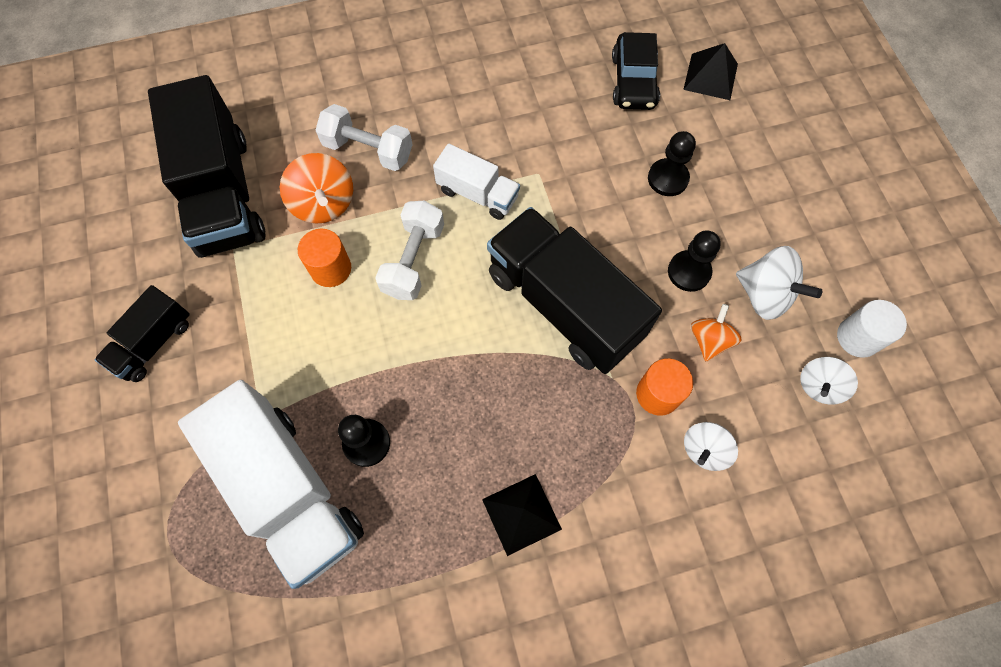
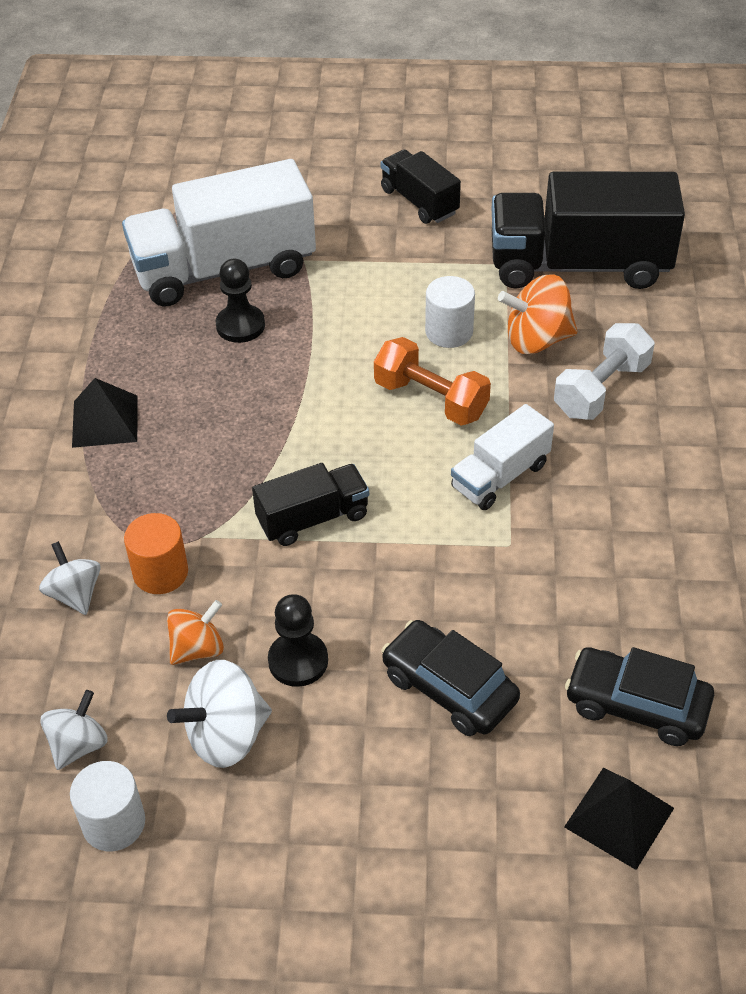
camera: 110 degrees right, 20 degrees down
orange cylinder [298,229,351,287] -> white cylinder [425,276,475,348]
white dumbbell [375,201,444,300] -> orange dumbbell [374,337,491,426]
black truck [487,207,662,374] -> black truck [252,463,369,546], size x0.52
black pawn [648,131,696,196] -> black car [381,620,520,736]
orange spinning top [691,304,742,361] -> orange spinning top turned 75 degrees counterclockwise [167,600,224,665]
white spinning top [800,357,858,404] -> white spinning top turned 60 degrees clockwise [40,690,108,770]

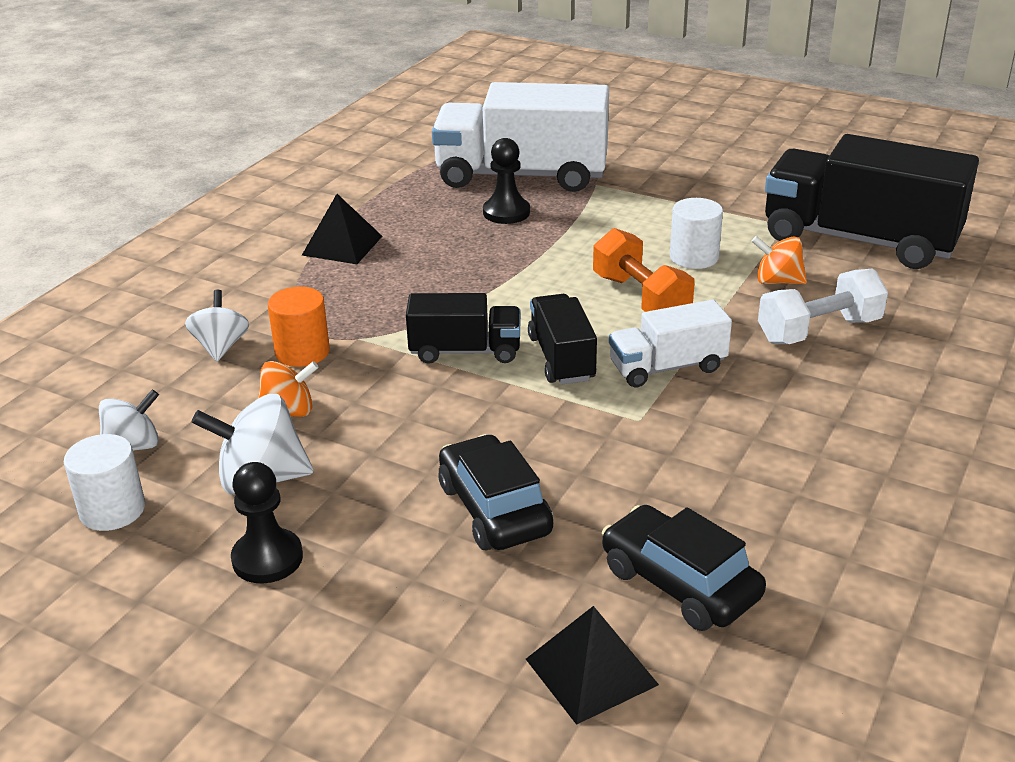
camera: 25 degrees right, 15 degrees down
black pawn [268,594,328,687] -> black pawn moved to [231,462,303,583]
black truck [381,150,461,224] -> black truck moved to [528,294,597,385]
orange spinning top [498,275,578,354] -> orange spinning top [752,236,807,284], size x0.66

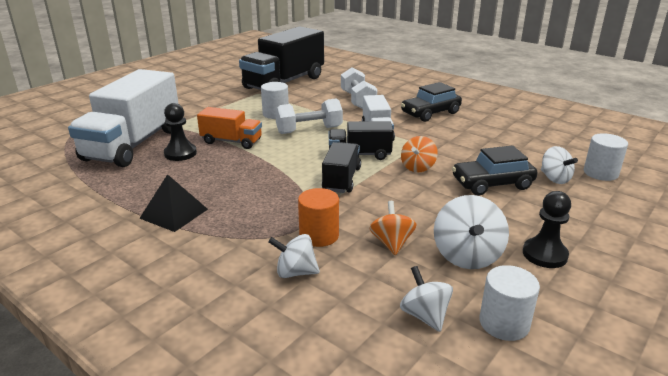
camera: 80 degrees left, 5 degrees down
black pyramid [526,606,659,725] -> white cylinder [584,133,628,181]
orange dumbbell [593,228,695,312] -> white dumbbell [275,98,343,134]
black car [602,505,766,631] -> black car moved to [401,82,462,122]
orange spinning top [752,236,807,284] -> orange spinning top moved to [401,136,438,172]
none -> orange truck [197,107,262,149]
none -> white spinning top [541,146,578,184]

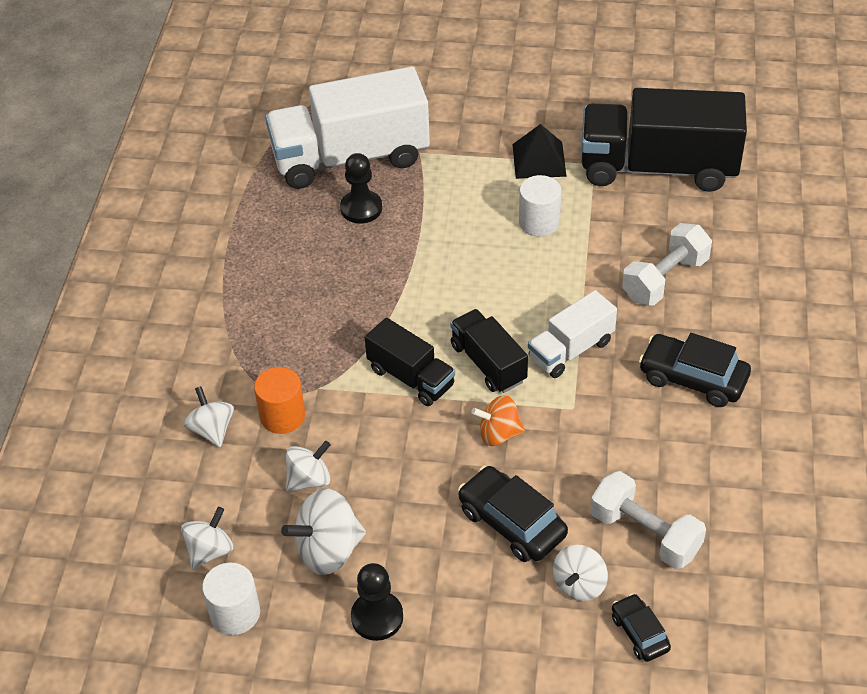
camera: 60 degrees right, 20 degrees up
black pyramid [139,174,208,232] -> black pyramid moved to [512,124,567,179]
orange truck [197,107,262,149] -> none
white dumbbell [275,98,343,134] -> white dumbbell moved to [590,471,706,569]
black truck [322,142,361,193] -> black truck turned 60 degrees clockwise [365,318,455,406]
orange spinning top [369,201,417,255] -> white spinning top [286,441,331,492]
white cylinder [584,133,628,181] -> black car [612,593,671,662]

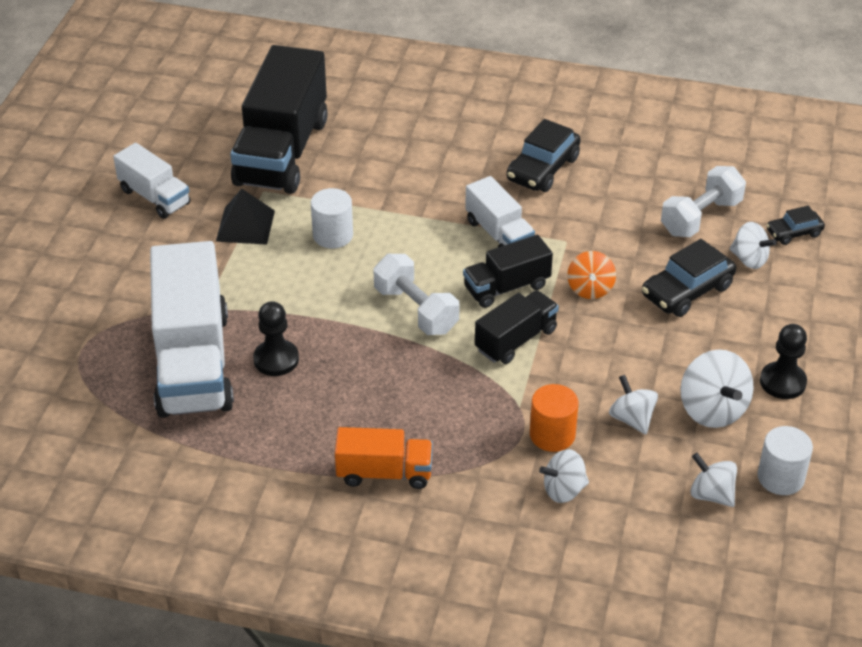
camera: 85 degrees left, 5 degrees down
white dumbbell [622,223,712,306] -> white dumbbell moved to [373,254,459,335]
none -> white truck [113,143,190,219]
none -> orange truck [335,427,433,489]

